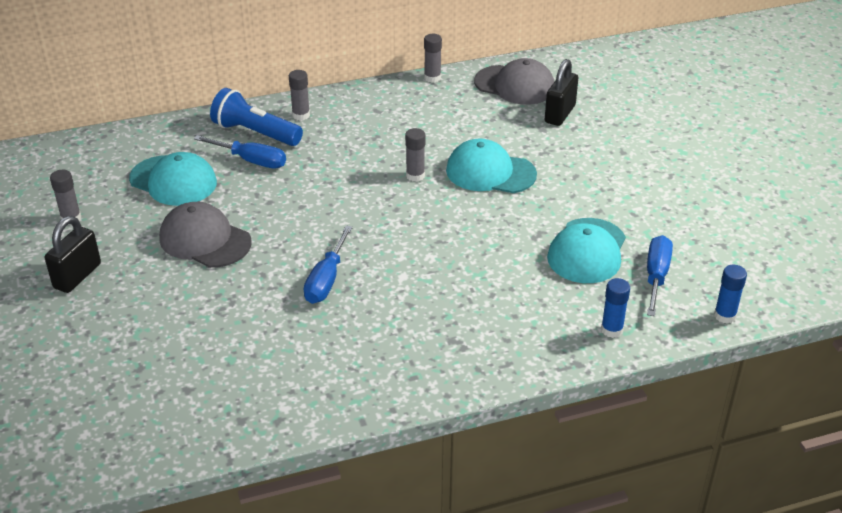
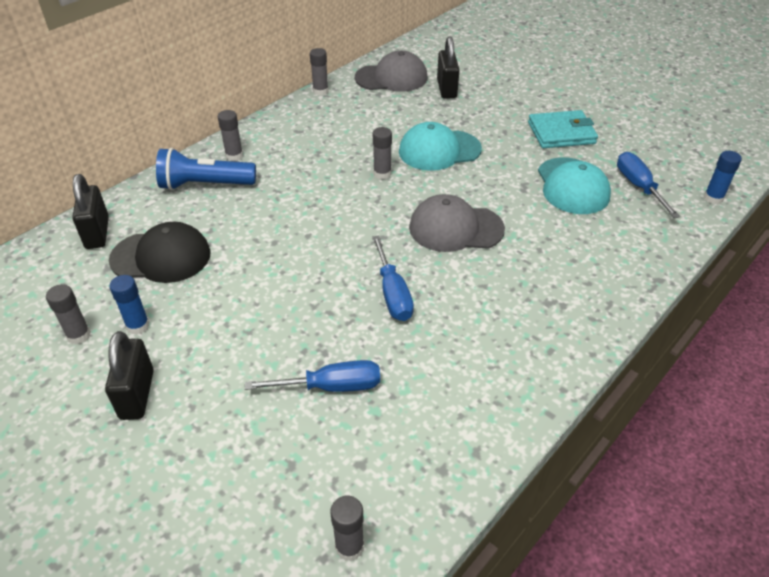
camera: 30 degrees left, 5 degrees up
turquoise cap [129,152,217,206] -> black cap [109,222,211,283]
grey cap [159,202,251,268] -> grey cap moved to [409,194,505,252]
blue screwdriver [194,135,286,169] -> blue screwdriver moved to [245,360,380,392]
blue glue stick [601,278,630,338] -> blue glue stick moved to [109,275,150,335]
none -> black padlock [72,174,109,249]
none -> grey glue stick [330,496,364,561]
none -> turquoise wallet [528,110,598,148]

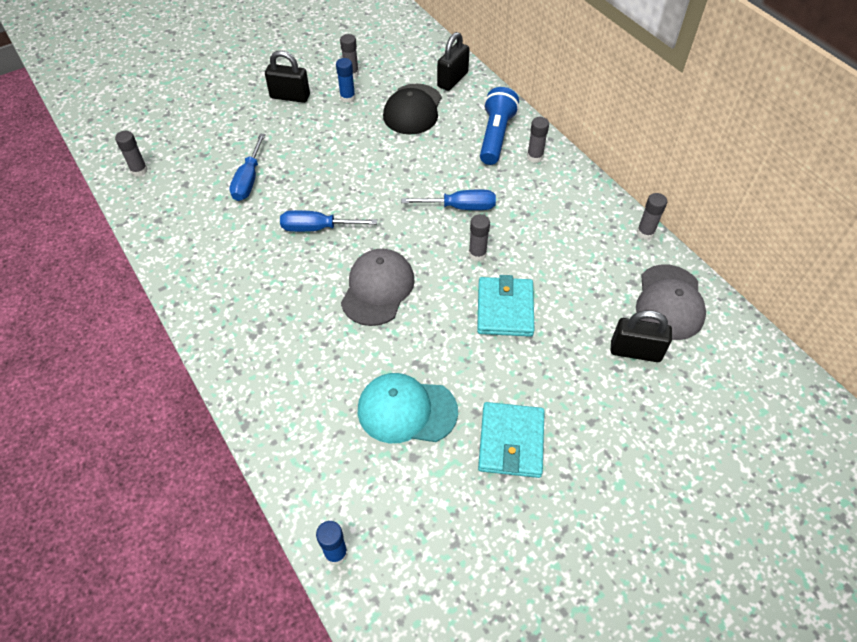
camera: 105 degrees right, 10 degrees up
black padlock [72,174,109,249] -> black padlock turned 60 degrees counterclockwise [437,32,470,91]
turquoise cap [399,122,482,171] -> turquoise wallet [477,275,535,337]
blue screwdriver [617,152,680,218] -> blue screwdriver moved to [401,189,496,210]

